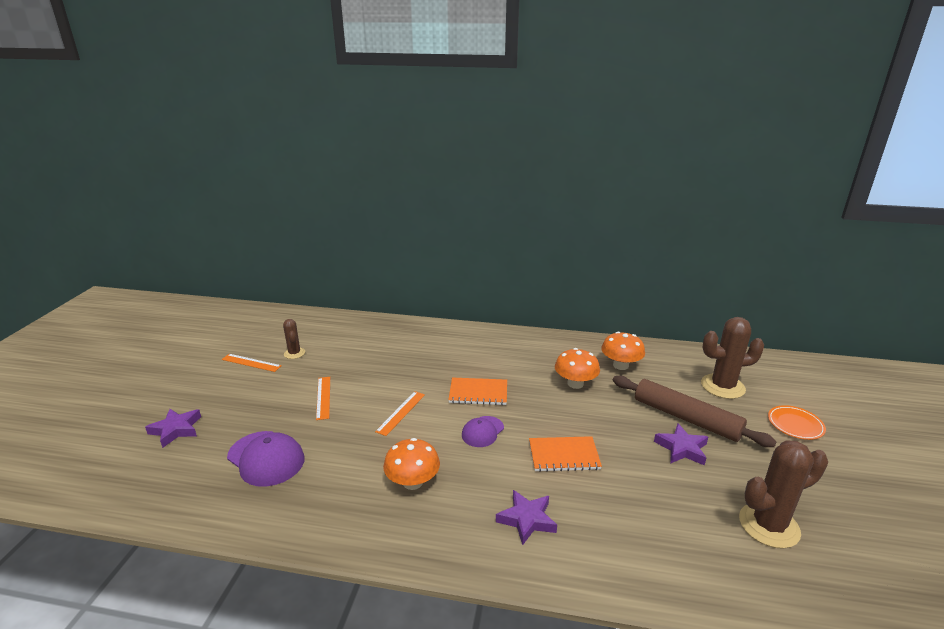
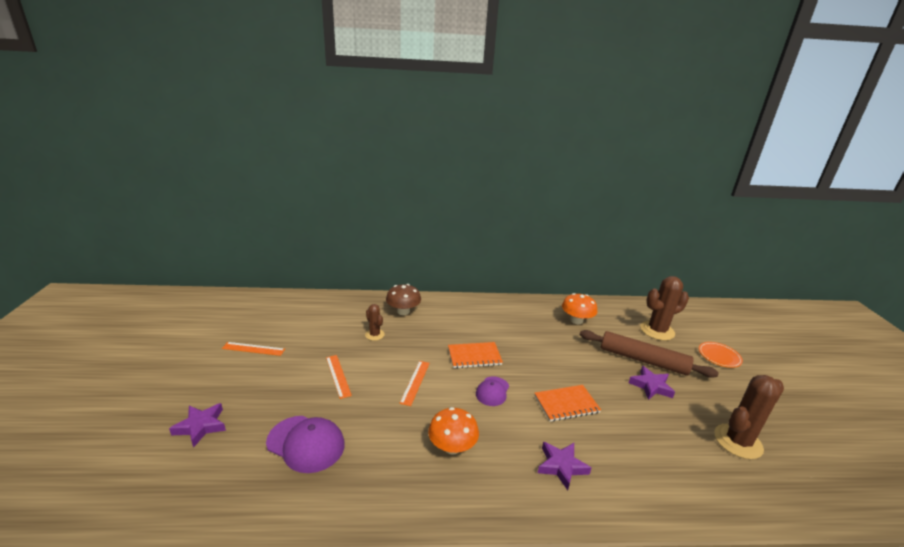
camera: 15 degrees left, 0 degrees up
brown cactus [283,319,305,359] -> brown cactus moved to [365,304,385,341]
orange mushroom [555,348,600,389] -> none
none -> brown mushroom [386,284,421,315]

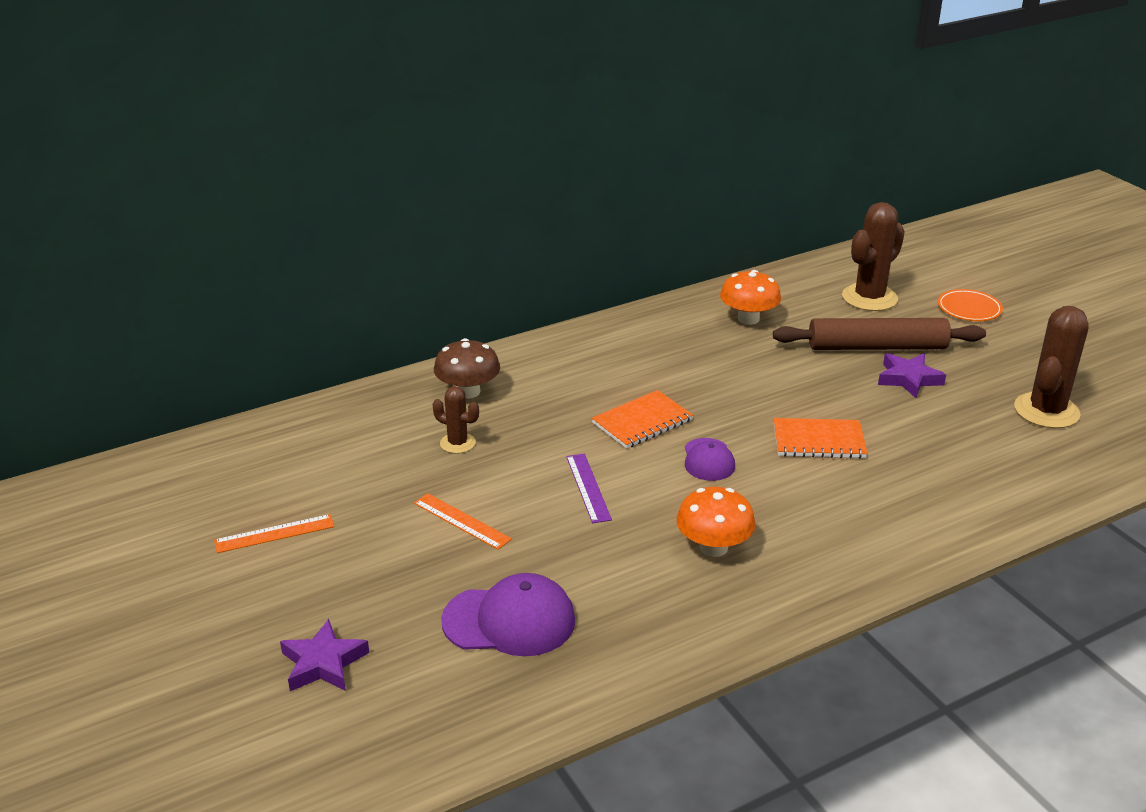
camera: 25 degrees left, 5 degrees up
orange ruler [399,361,430,406] -> purple ruler [566,454,612,523]
orange notebook [534,385,601,422] -> orange notebook turned 45 degrees clockwise [773,418,868,459]
purple star [538,442,591,490] -> none

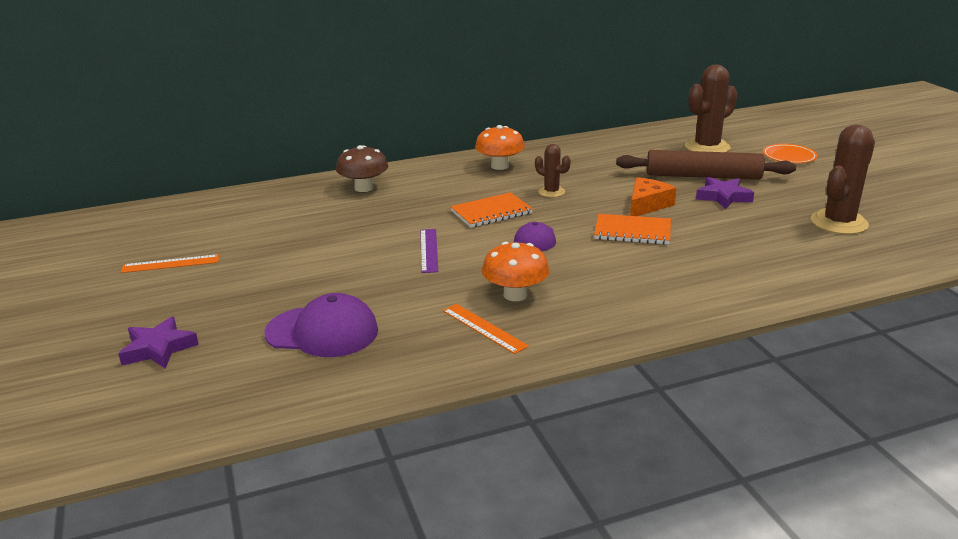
camera: 10 degrees right, 5 degrees down
orange ruler [414,493,512,550] -> orange ruler moved to [443,304,529,354]
brown cactus [433,386,479,454] -> brown cactus moved to [535,144,570,197]
orange mushroom [720,270,781,325] -> orange mushroom moved to [475,125,525,170]
none -> orange cheese [630,177,677,216]

